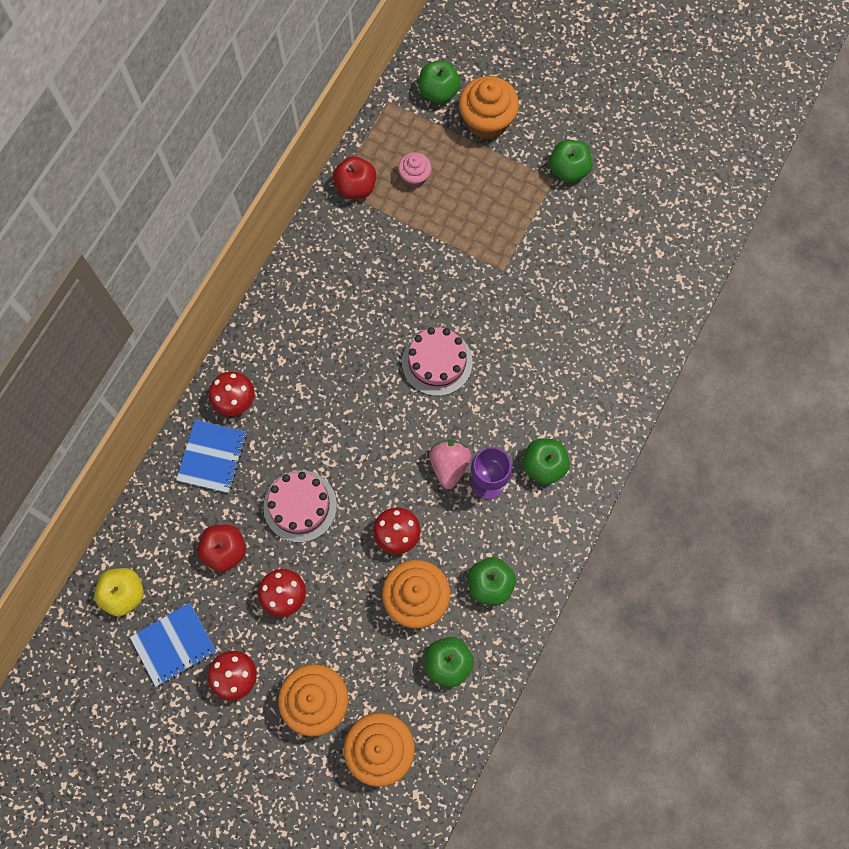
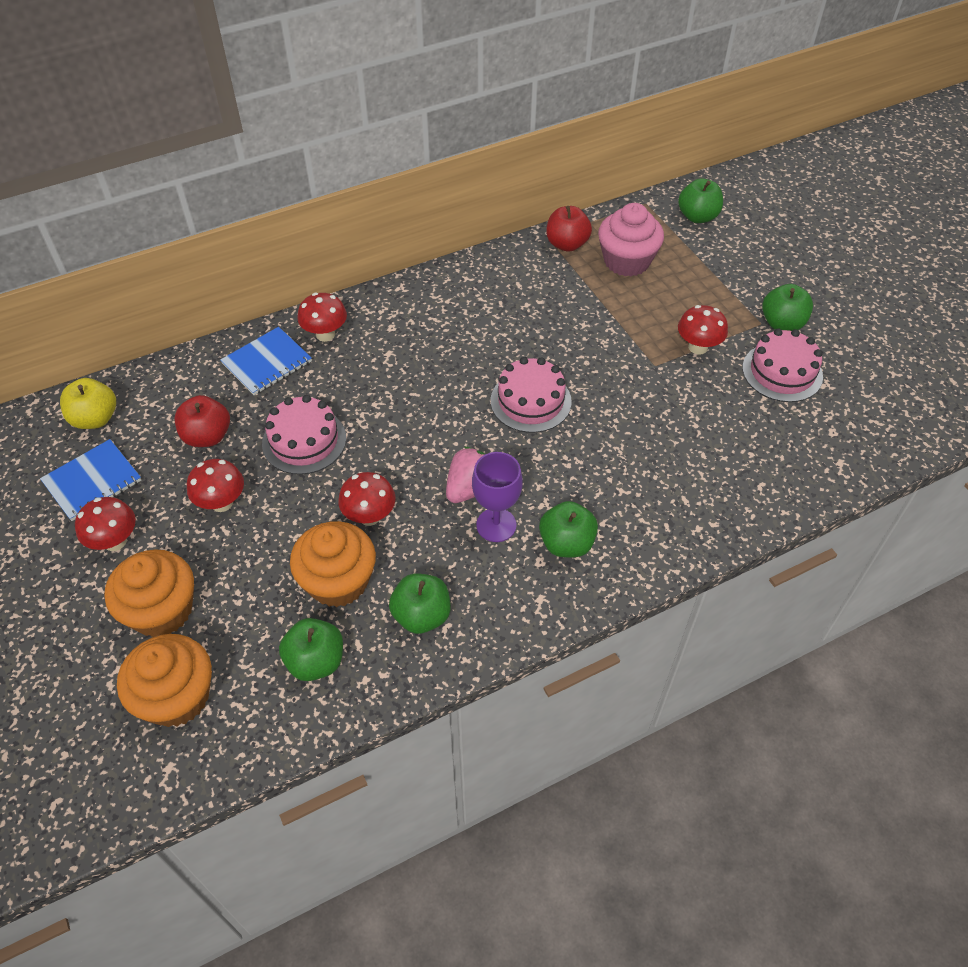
camera: 35 degrees right, 20 degrees down
blue notebook [130,602,216,687] -> blue notebook turned 45 degrees counterclockwise [40,439,141,521]
pink cupcake [398,152,432,187] -> pink cupcake [598,203,664,276], size x1.80
orange cupcake [459,76,519,139] -> none
none -> red mushroom [678,305,728,355]
none -> pink cake [742,329,823,402]

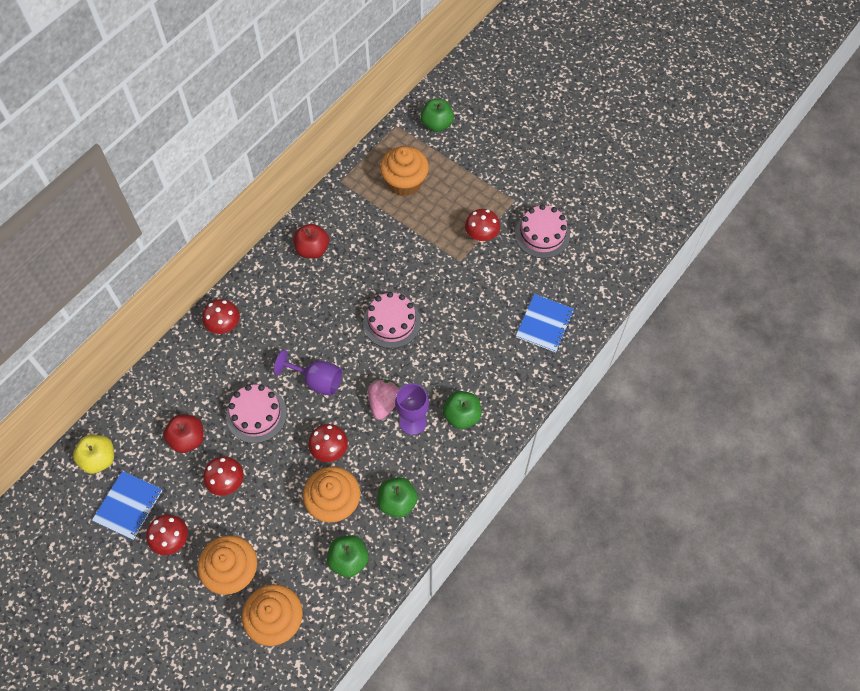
camera: 25 degrees left, 10 degrees up
blue notebook [220,327,312,395] -> blue notebook moved to [516,294,574,352]
red apple [546,206,592,252] -> red apple moved to [293,224,329,258]
pink cupcake [598,203,664,276] -> orange cupcake [380,146,429,196]
green apple [762,284,813,331] -> none
none -> purple goblet [274,350,342,396]

